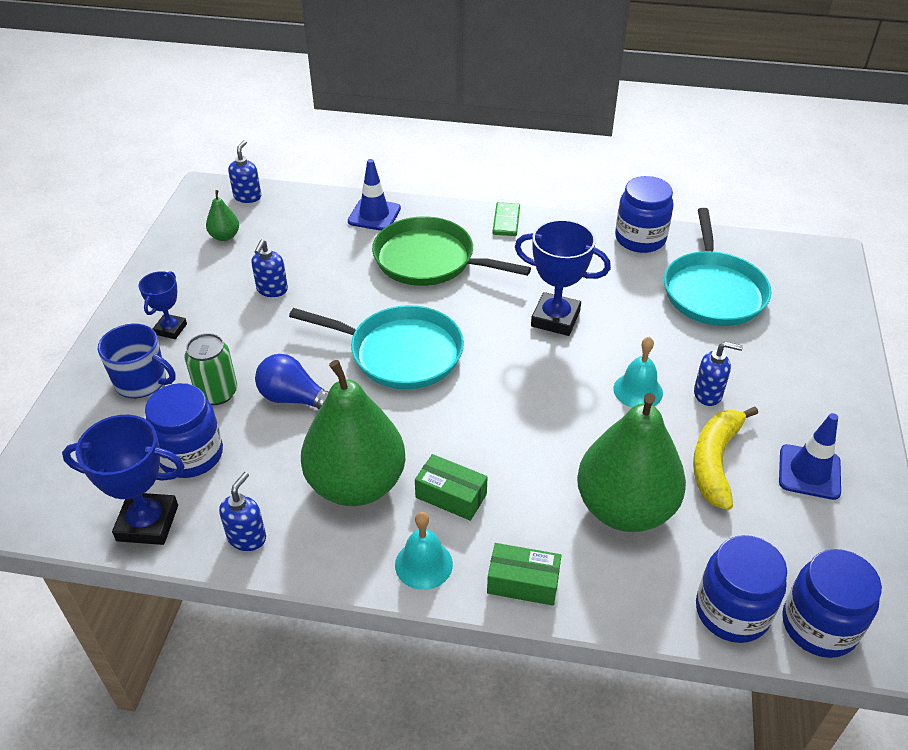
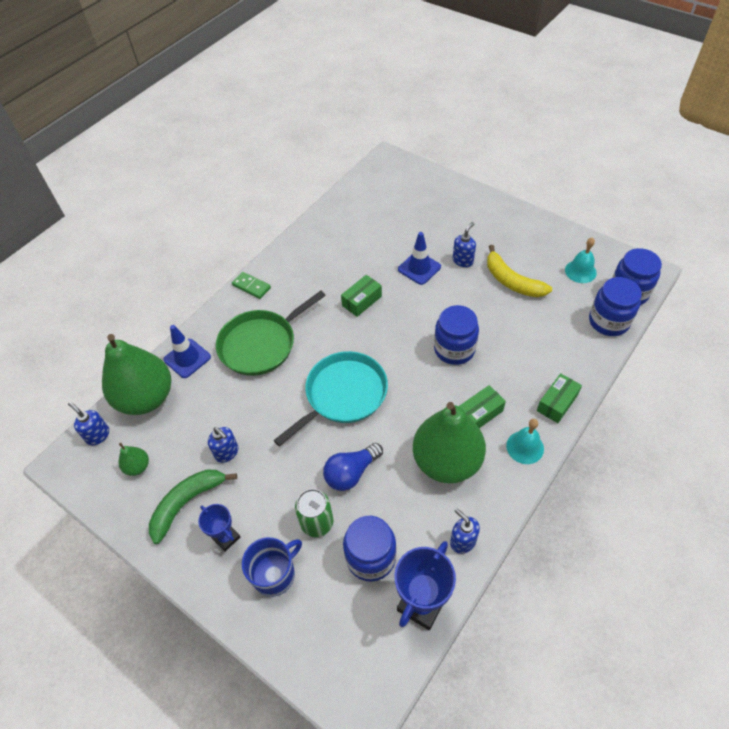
camera: 60 degrees left, 10 degrees up
blue trophy [515,220,611,336] -> green box [341,275,382,317]
green pear [577,393,686,532] -> green pear moved to [102,334,171,415]
turquoise bell [613,337,663,407] -> turquoise bell moved to [565,238,597,283]
blue jar [615,176,674,253] -> blue jar moved to [434,305,479,365]
turquoise pan [664,208,772,326] -> none
blue traffic cone [779,413,841,500] -> blue traffic cone moved to [398,232,441,285]
none -> green banana [149,469,237,544]

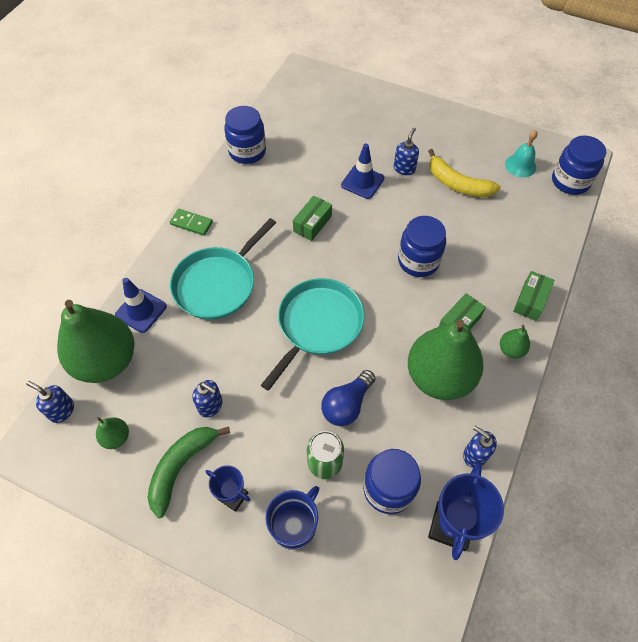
camera: 15 degrees left, 5 degrees up
green pan [216,291,326,376] -> turquoise pan [170,218,276,320]
turquoise bell [506,419,544,464] -> green pear [500,325,530,359]
blue jar [589,277,642,336] -> blue jar moved to [224,106,266,164]

